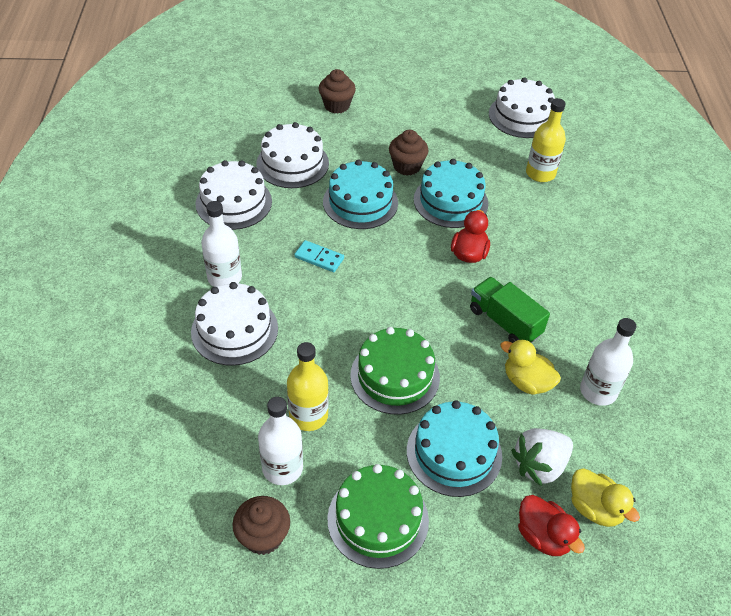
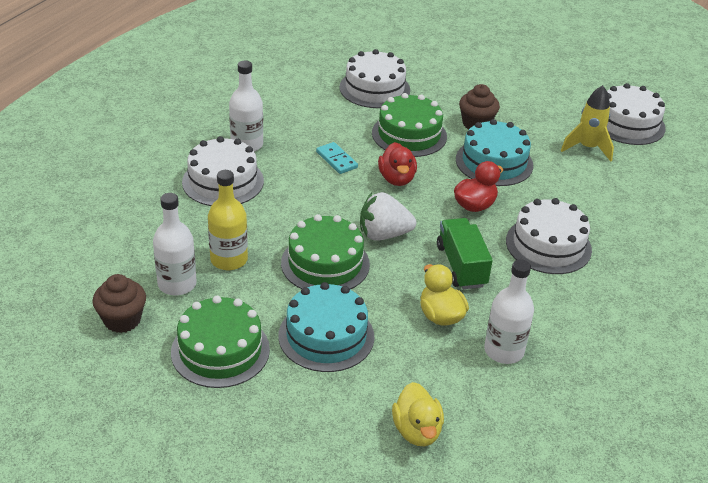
camera: 30 degrees right, 10 degrees down
white cake [195,160,272,230] -> white cake moved to [506,198,592,274]
brown cupcake [319,69,356,114] -> none
turquoise cake [323,160,398,229] -> green cake [372,93,447,157]
white strawberry [511,428,573,486] -> white strawberry moved to [360,192,416,241]
red duck [518,495,585,556] -> red duck moved to [378,142,417,186]
yellow bottle [526,98,566,182] -> none
none -> yellow rocket [561,85,614,162]

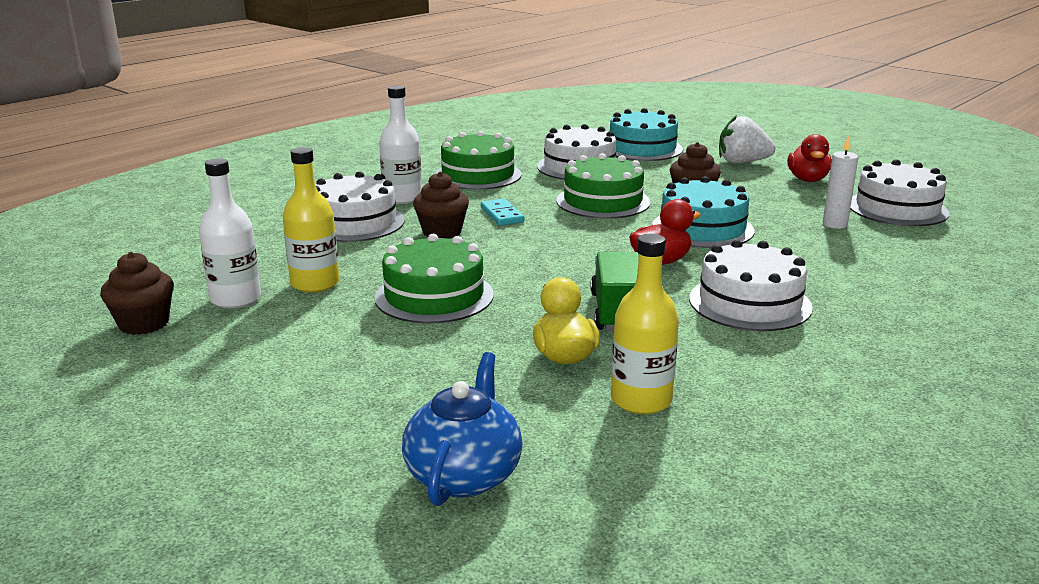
camera: 15 degrees right, 15 degrees down
green cake [171,296,270,388] -> green cake moved to [435,131,522,190]
turquoise cake [278,282,374,372] -> turquoise cake moved to [610,108,683,161]
white strawberry [360,192,416,241] -> white strawberry moved to [719,115,776,163]
red duck [378,142,417,186] -> red duck moved to [787,134,832,182]
yellow duck [392,382,444,446] -> blue teapot [402,352,523,506]
white bottle [484,259,534,364] -> yellow bottle [611,234,679,414]
yellow rocket [561,85,614,162] -> white candle [823,136,859,229]
none -> brown cupcake [413,172,469,239]

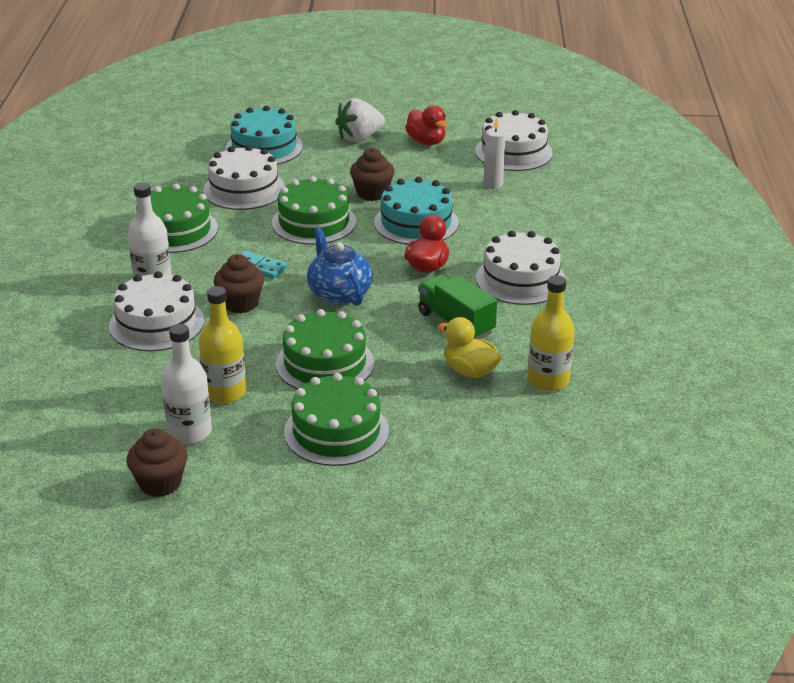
camera: 40 degrees left, 10 degrees up
blue teapot [402,352,523,506] -> blue teapot moved to [307,227,373,306]
none -> green cake [284,373,389,466]

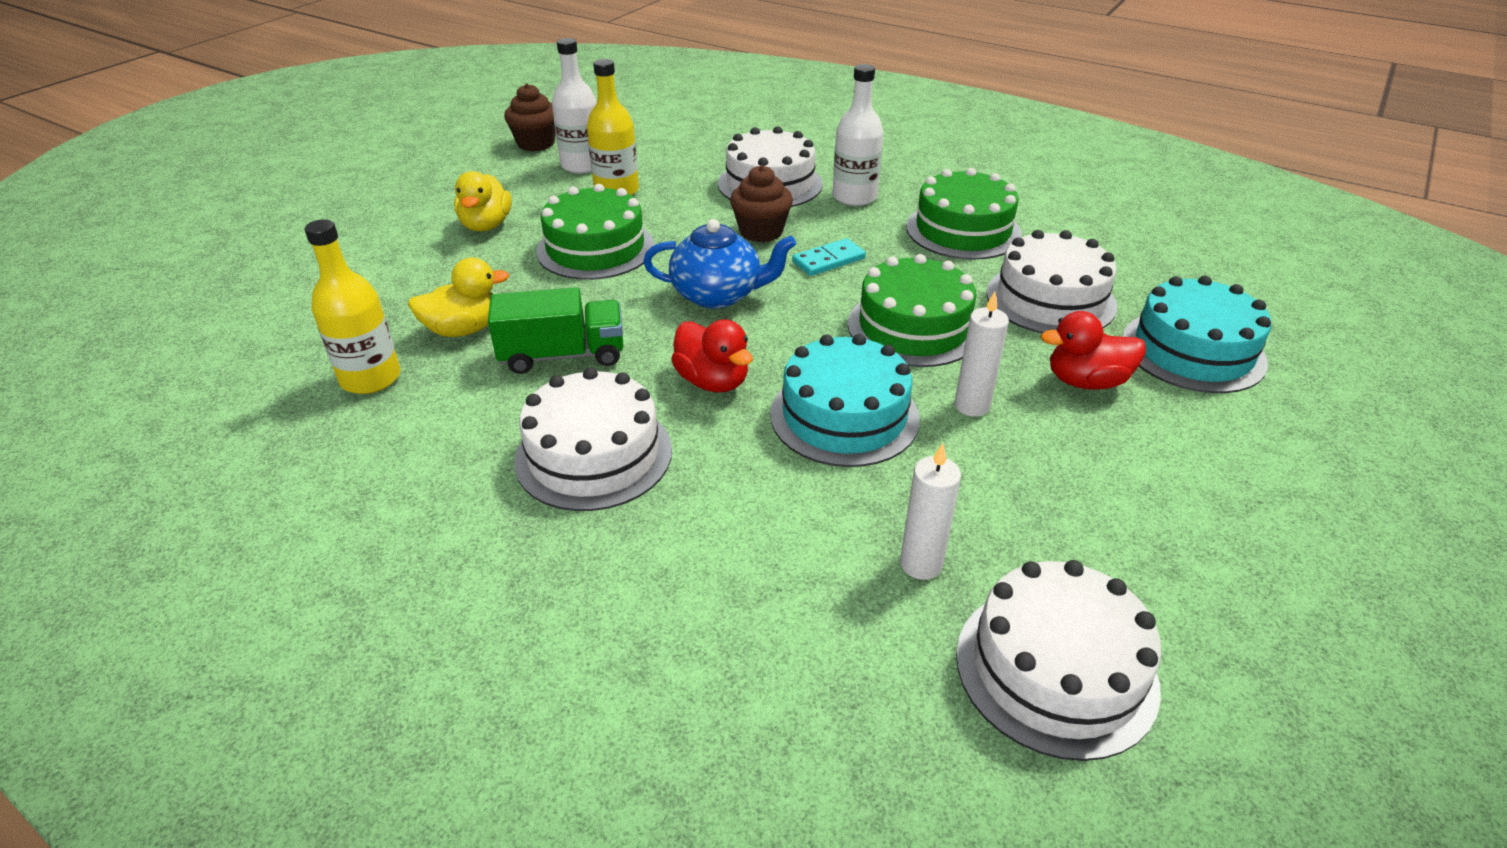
camera: 120 degrees right, 5 degrees up
green cake [284,373,389,466] -> yellow duck [454,171,512,232]
white strawberry [335,98,385,142] -> none
brown cupcake [350,148,395,201] -> white candle [955,291,1009,417]
red duck [405,105,447,145] -> red duck moved to [1041,311,1146,390]

